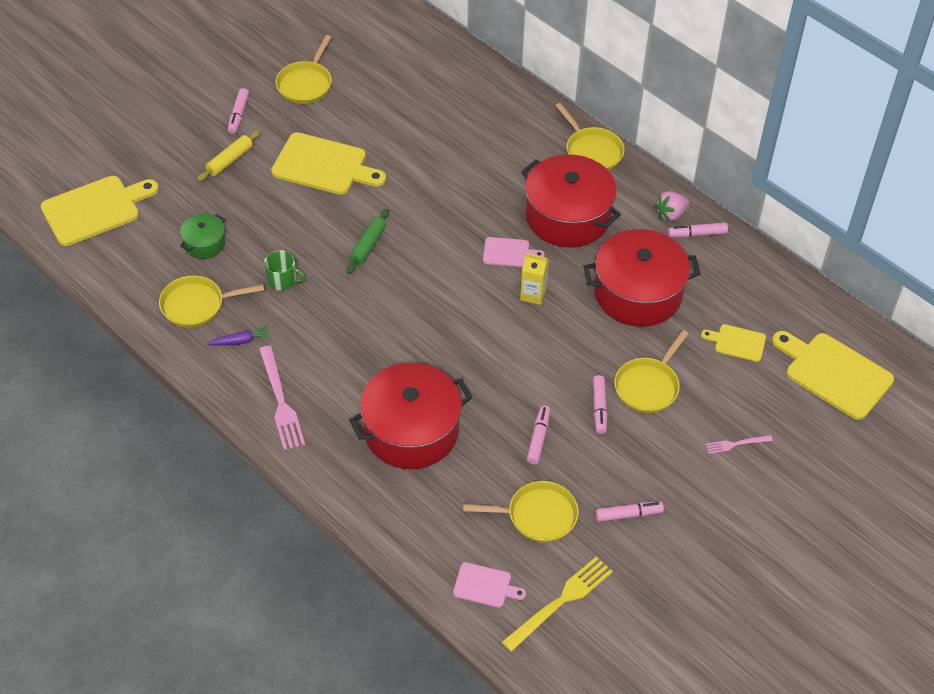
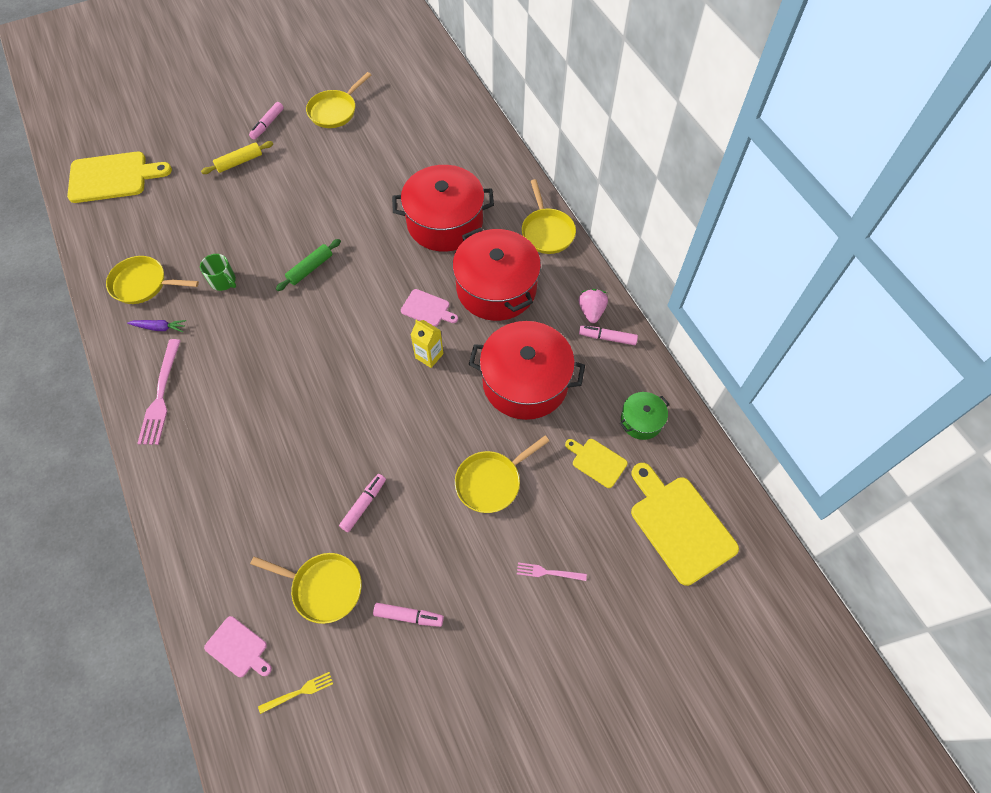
camera: 20 degrees right, 10 degrees up
green pot [180,214,225,259] -> green pot moved to [620,392,669,440]
yellow cutting board [271,132,386,195] -> none
red pot [349,363,472,469] -> red pot moved to [392,165,494,252]
yellow fork [502,557,613,652] -> yellow fork [258,672,333,714], size x0.53
pink marker [593,375,607,434] -> none
pink strawberry [655,191,689,221] -> pink strawberry turned 105 degrees clockwise [579,289,608,323]

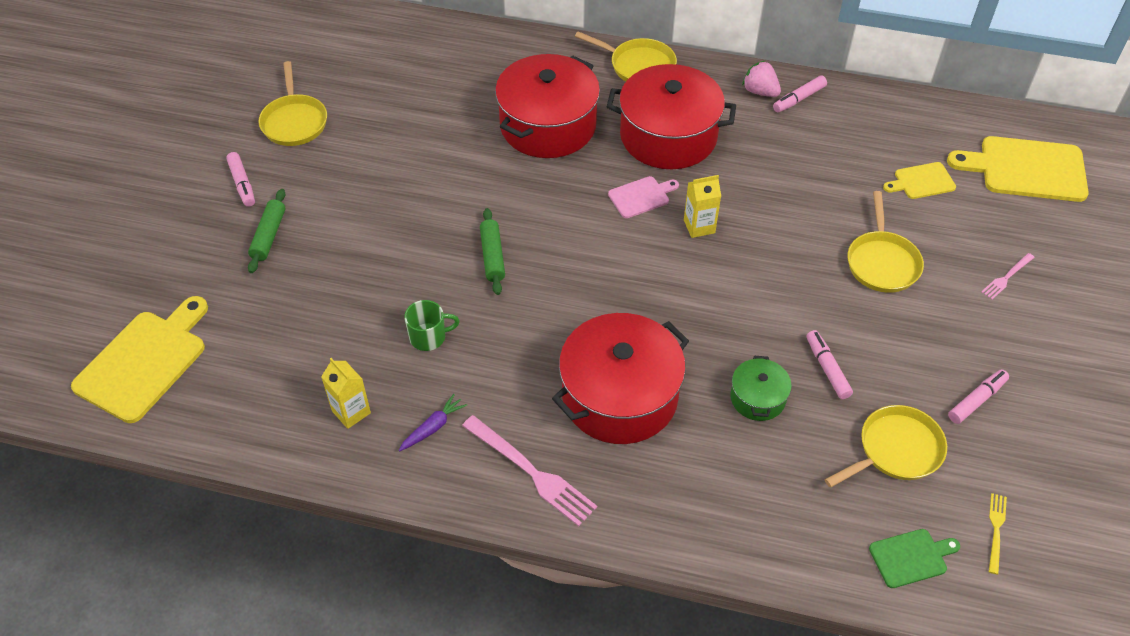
camera: 50 degrees left, 10 degrees down
yellow pan [106,256,199,304] -> yellow carton [321,358,371,429]
yellow rolling pin [201,141,273,174] -> green rolling pin [248,189,286,273]
pink cutting board [204,616,272,677] -> green cutting board [869,529,960,588]
red pot [469,321,585,420] -> red pot moved to [552,313,689,444]
green pot [620,392,669,440] -> green pot moved to [730,356,792,421]

